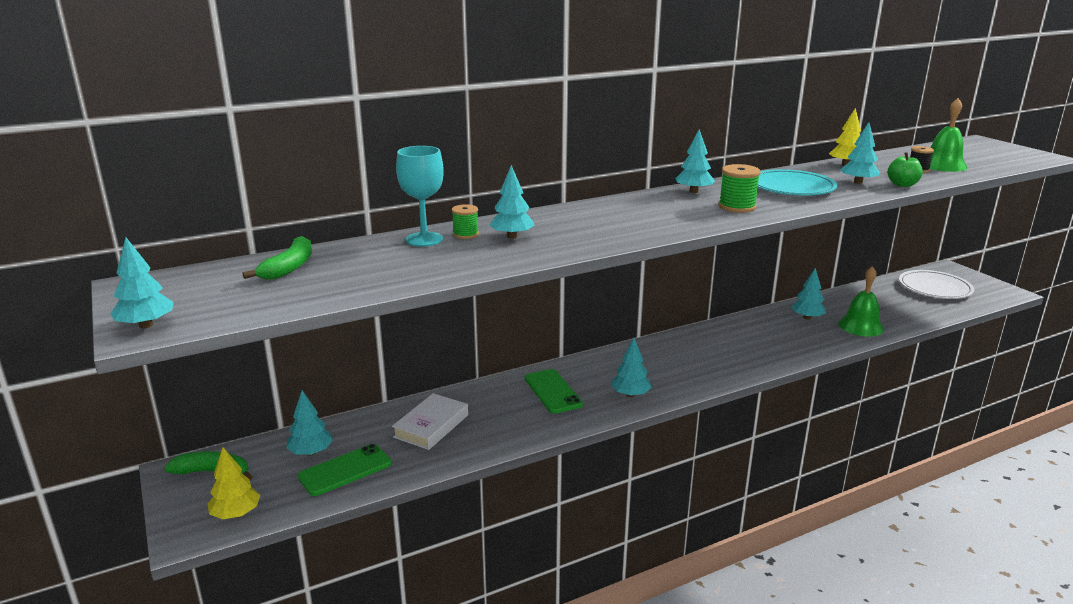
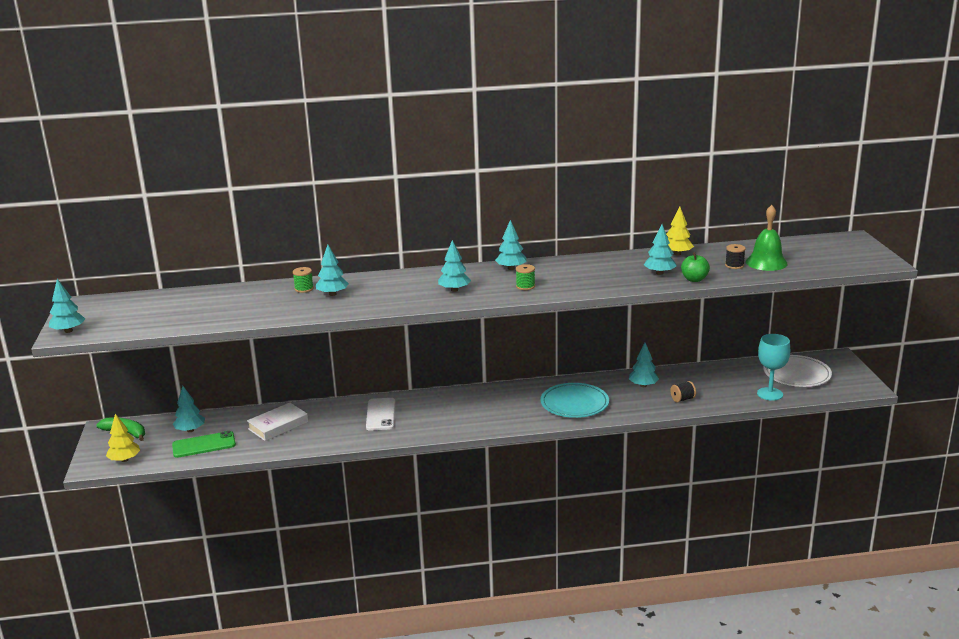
camera: 20 degrees right, 0 degrees up
green banana [243,236,312,280] -> none
turquoise goblet [396,146,444,247] -> turquoise goblet moved to [757,334,790,401]
green phone [525,369,583,414] -> white phone [366,398,395,431]
turquoise tree [611,338,652,397] -> turquoise tree moved to [438,240,471,292]
green spool [719,164,761,213] -> green spool [516,264,535,290], size x0.64
turquoise plate [757,169,837,196] -> turquoise plate moved to [540,383,609,418]
green bell [838,266,884,337] -> black spool [670,381,696,402]

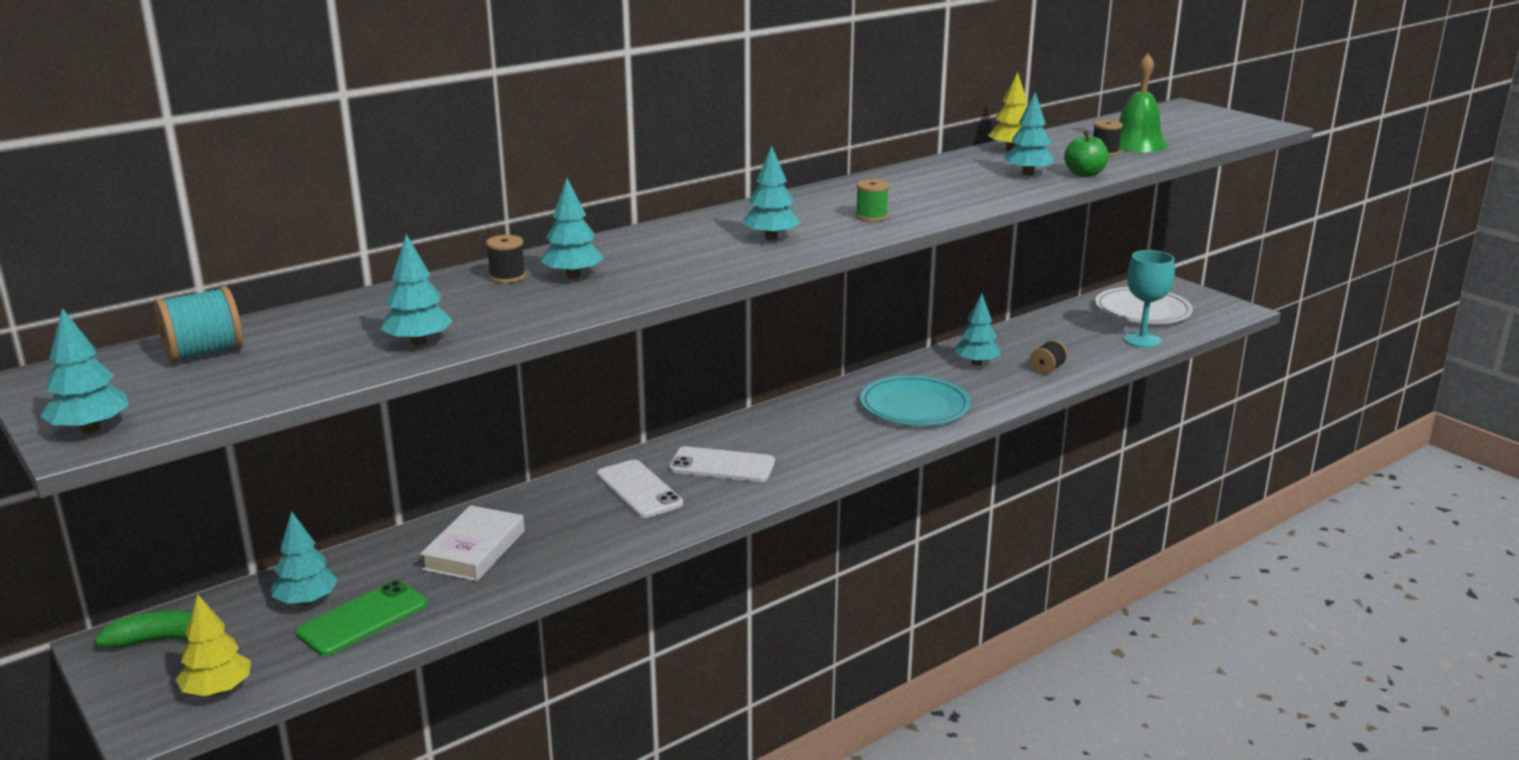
camera: 30 degrees left, 0 degrees up
green spool [293,267,314,293] -> black spool [486,235,526,283]
turquoise tree [495,220,527,270] -> turquoise tree moved to [381,234,453,346]
none -> turquoise spool [154,286,243,363]
none -> white phone [669,446,775,482]

